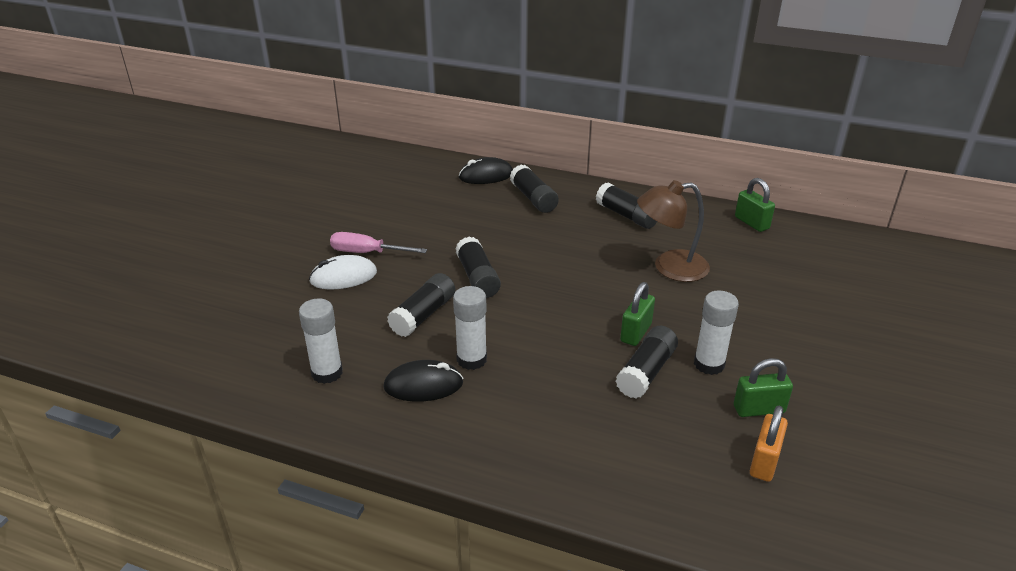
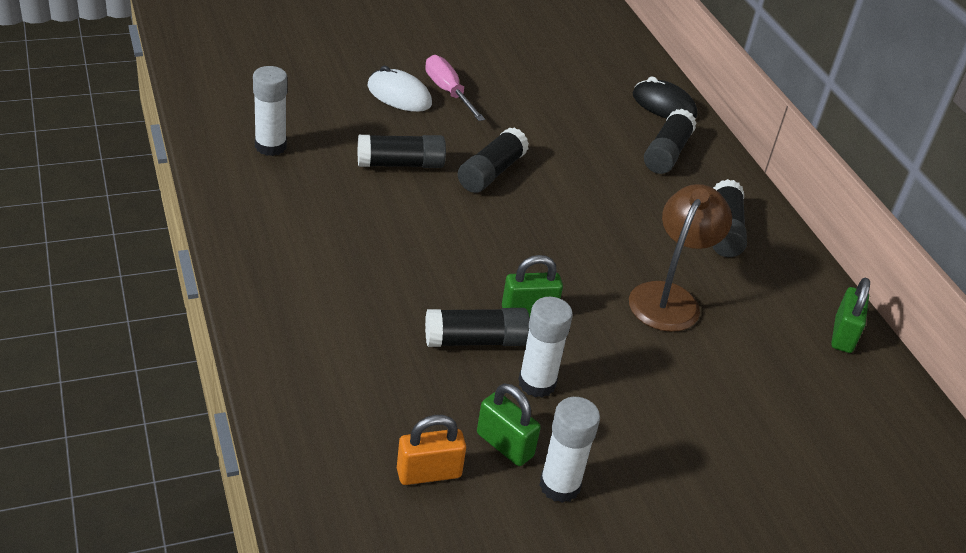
camera: 45 degrees right, 5 degrees up
black mouse [383,360,464,402] -> none
white glue stick [453,286,487,370] -> white glue stick moved to [539,397,600,503]
brown lamp [637,180,710,282] -> brown lamp turned 75 degrees clockwise [629,184,732,332]

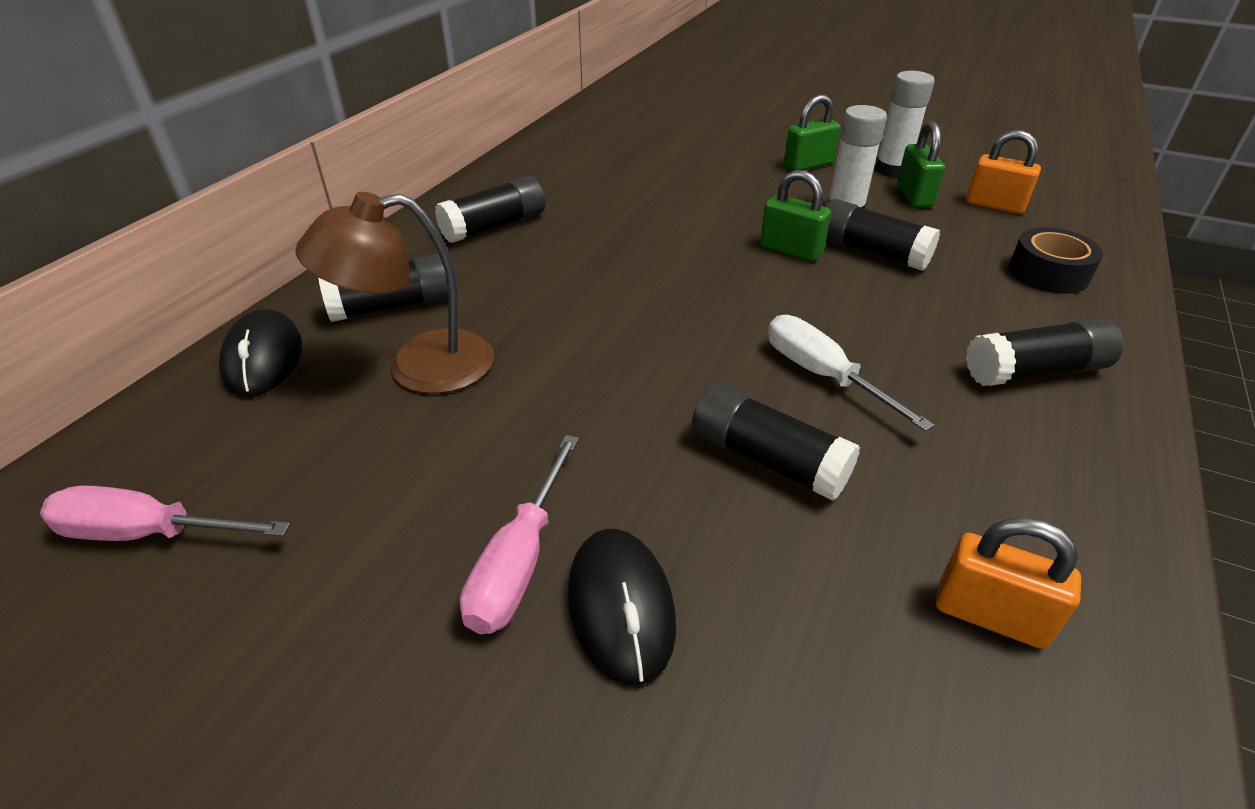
camera: 130 degrees left, 0 degrees up
white glue stick [253,66,287,156] -> orange padlock [936,517,1081,649]
white mouse [368,66,432,112] -> black mouse [568,529,676,685]
black glue stick [458,127,529,193] -> black glue stick moved to [966,317,1123,386]
brown lamp [629,184,732,332] -> brown lamp moved to [295,192,494,394]
green padlock [831,278,870,353] -> green padlock moved to [784,94,840,171]
none -> pink screwdriver [40,485,290,541]
none -> white screwdriver [768,315,934,431]
none -> black tape [1009,227,1103,294]

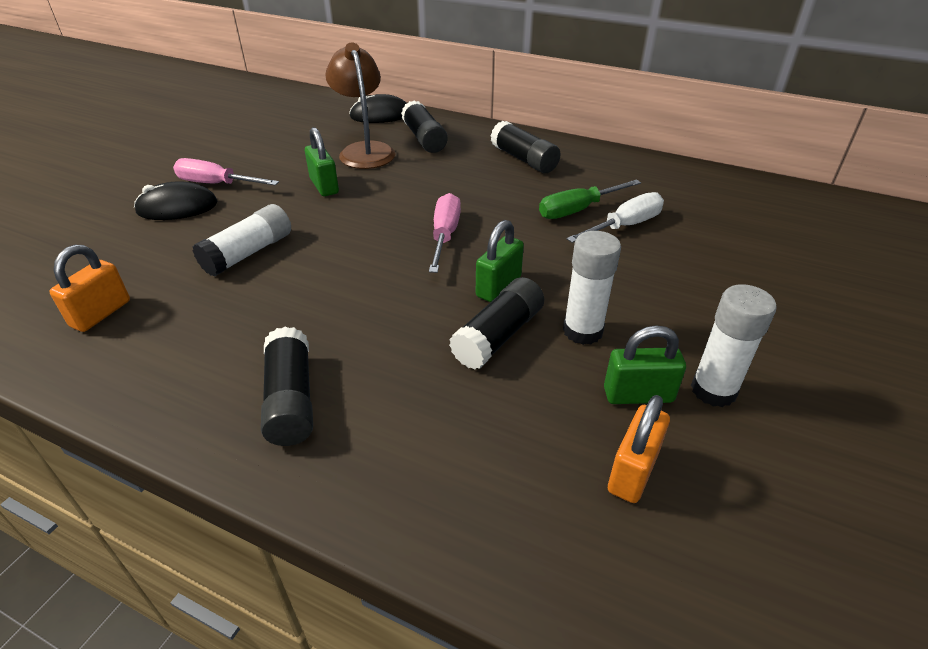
camera: 90 degrees right, 0 degrees up
pink screwdriver [40,485,290,541] -> pink screwdriver moved to [429,193,461,273]
black glue stick [692,383,860,501] -> white glue stick [192,204,291,277]
white screwdriver [768,315,934,431] -> white screwdriver moved to [567,192,664,243]
green padlock [784,94,840,171] -> green padlock moved to [305,127,339,196]
black tape [1009,227,1103,294] -> none
none -> green screwdriver [539,179,641,219]

